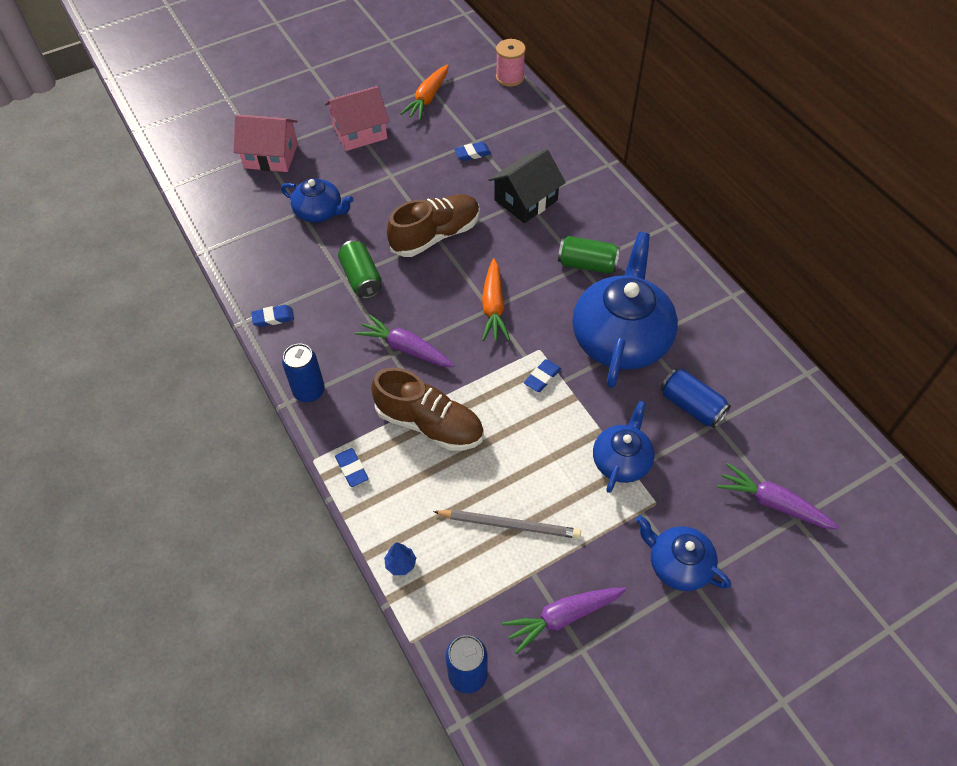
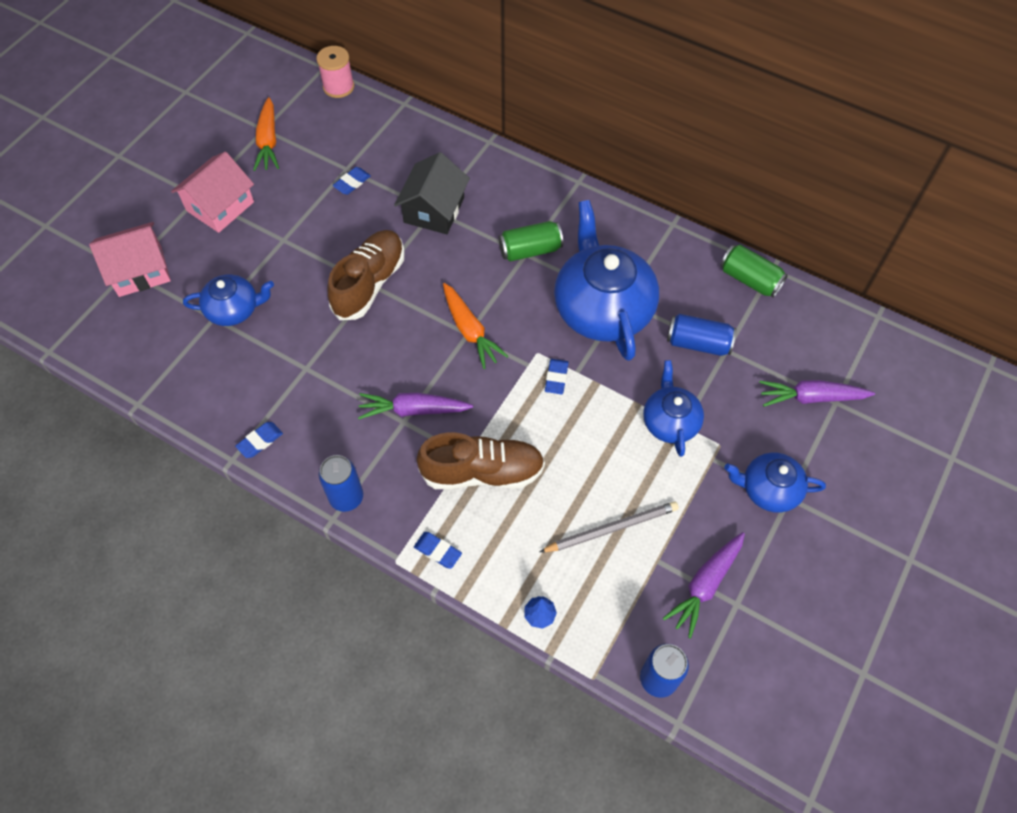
camera: 30 degrees left, 5 degrees up
green can [338,240,382,299] -> green can moved to [720,245,788,297]

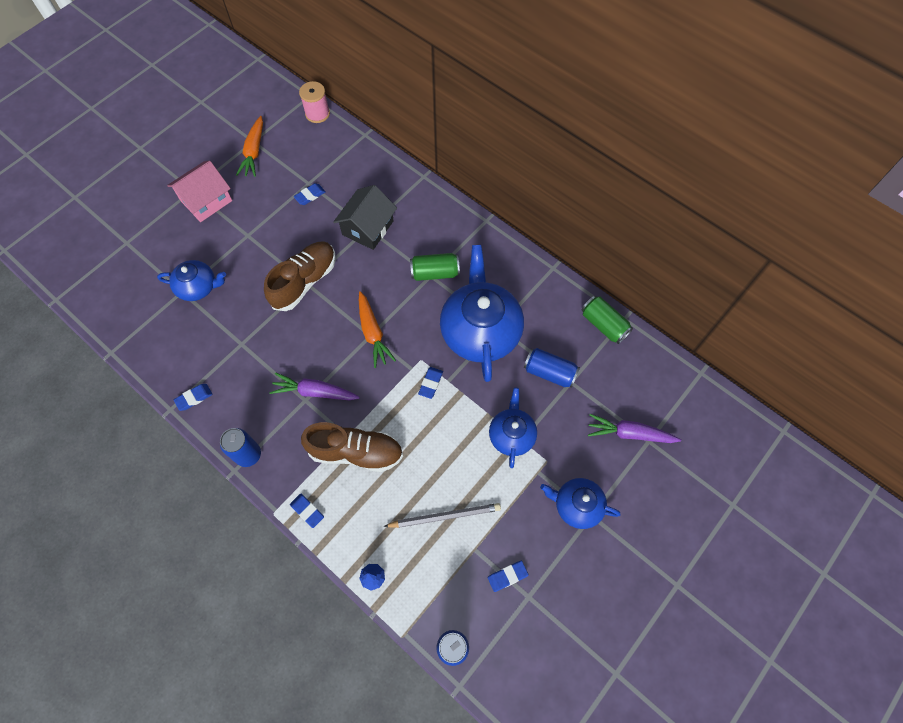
camera: 10 degrees right, 5 degrees up
pink house [89,222,171,297] -> none
purple carrot [663,532,745,638] -> blue eraser [488,561,529,592]

